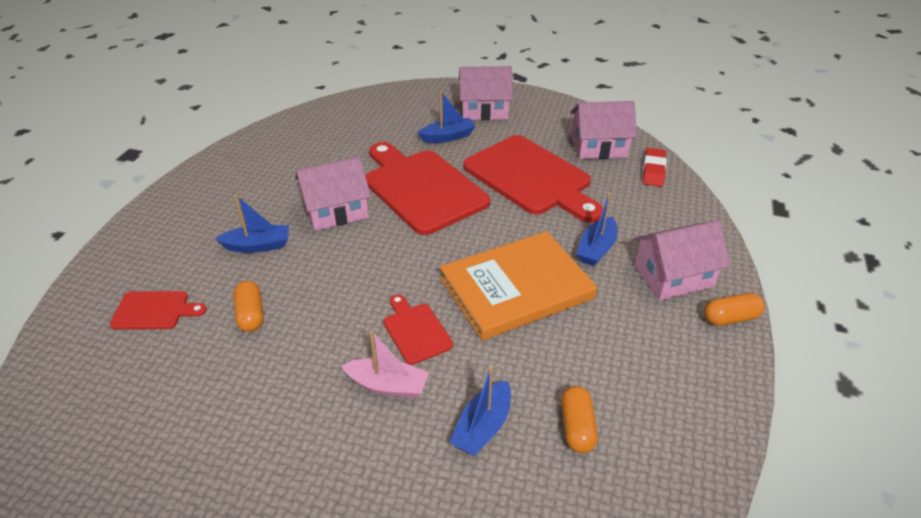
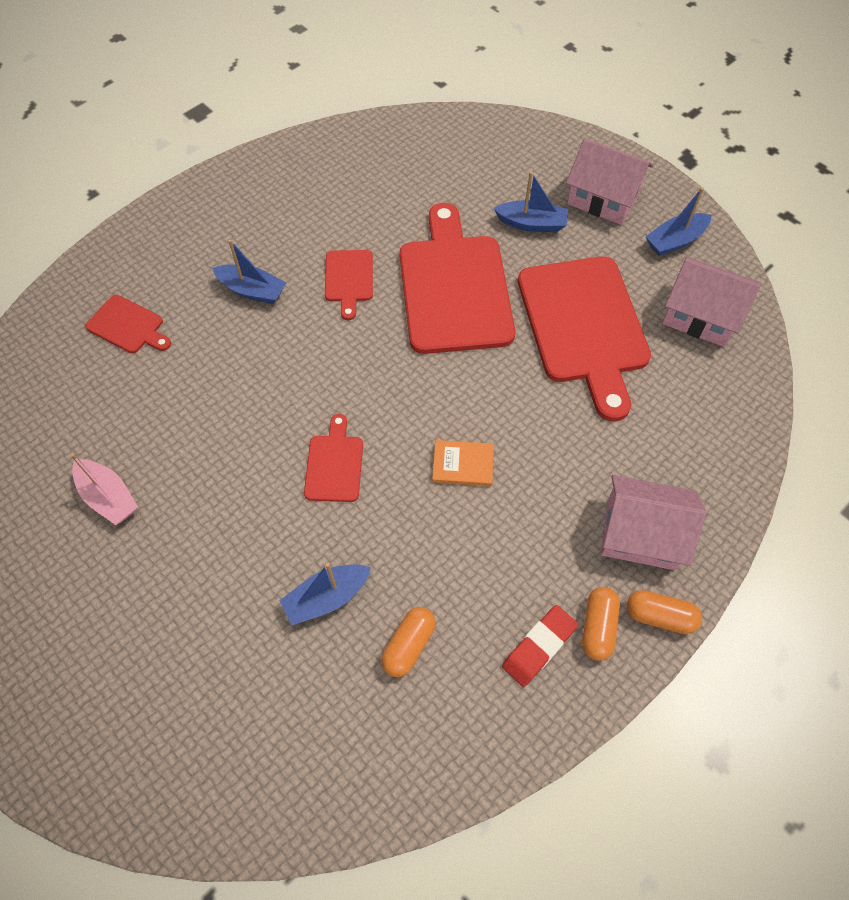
camera: 30 degrees right, 20 degrees up
orange capsule [233,281,264,332] -> orange capsule moved to [582,587,620,661]
pink house [295,157,371,231] -> red cutting board [325,250,373,320]
pink boat [341,330,429,398] -> pink boat moved to [70,453,138,525]
orange book [440,231,597,341] -> orange book [432,440,494,486], size x0.41
blue boat [576,193,618,266] -> blue boat moved to [646,187,711,256]
red eraser [643,148,667,187] -> red eraser moved to [502,605,578,687]

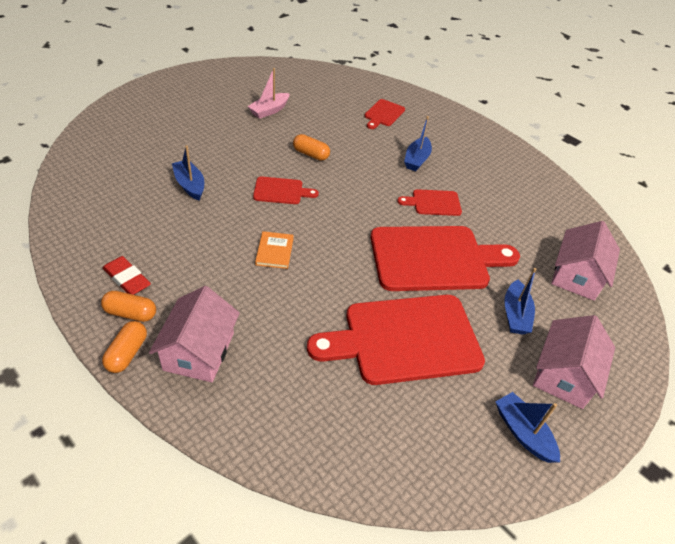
camera: 85 degrees right, 15 degrees down
orange capsule [381,607,436,677] -> orange capsule moved to [293,134,330,161]
pink house [662,257,761,347] -> pink house moved to [551,221,620,301]

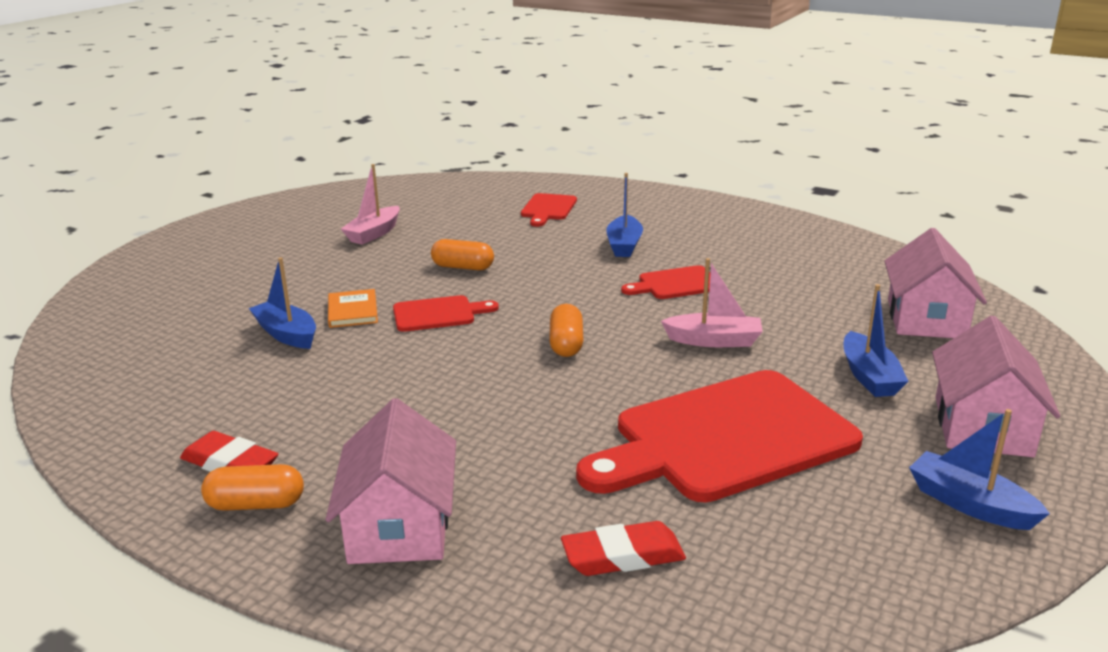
camera: 10 degrees left, 20 degrees down
orange capsule [102,321,147,373] -> orange capsule moved to [549,304,583,357]
orange book [255,231,294,269] -> orange book moved to [328,289,378,328]
red cutting board [371,226,520,291] -> pink boat [661,258,763,347]
none -> red eraser [561,521,686,576]

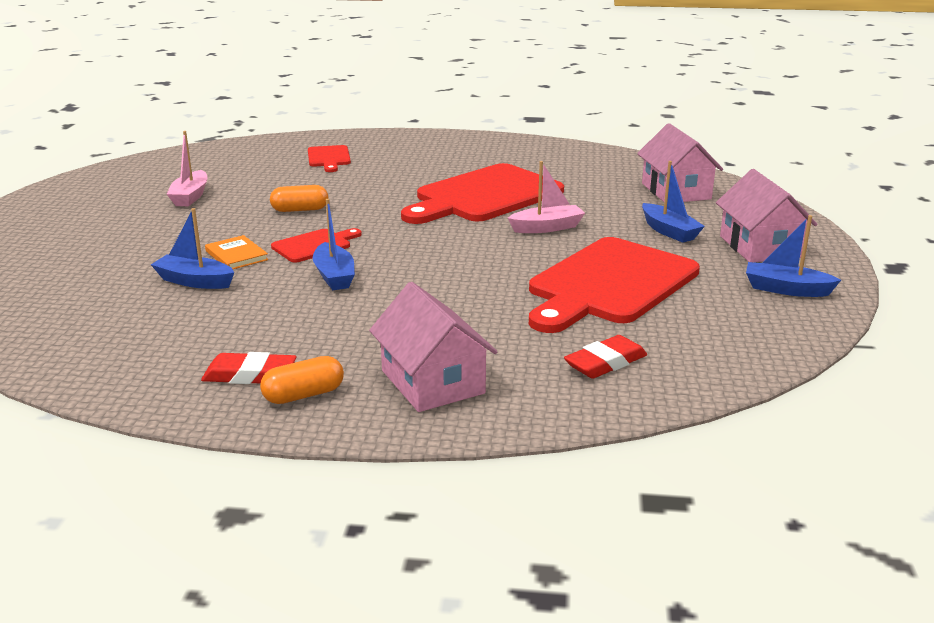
camera: 25 degrees left, 0 degrees up
orange capsule [549,304,583,357] -> none
blue boat [606,173,643,257] -> blue boat moved to [313,199,355,290]
red cutting board [621,265,710,299] -> red cutting board [401,163,564,224], size x2.14

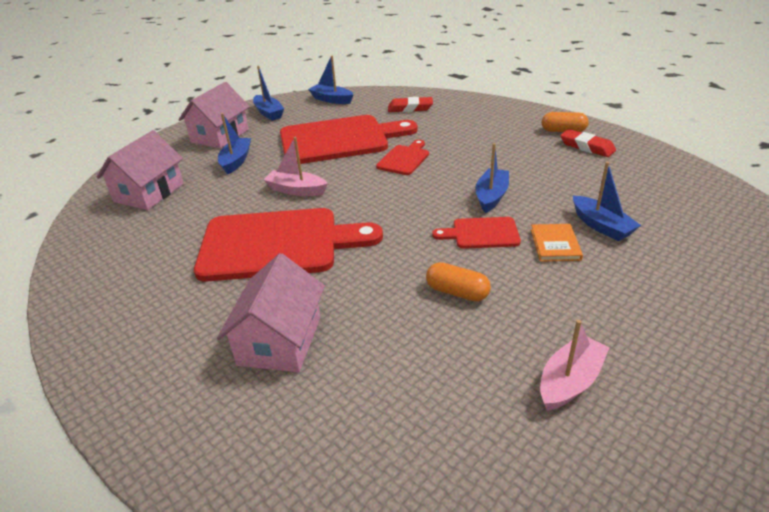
camera: 140 degrees left, 10 degrees up
red cutting board [308,145,351,172] -> red cutting board moved to [376,140,429,175]
pink house [369,282,498,412] -> pink house moved to [217,253,325,372]
none -> blue boat [308,56,354,104]

